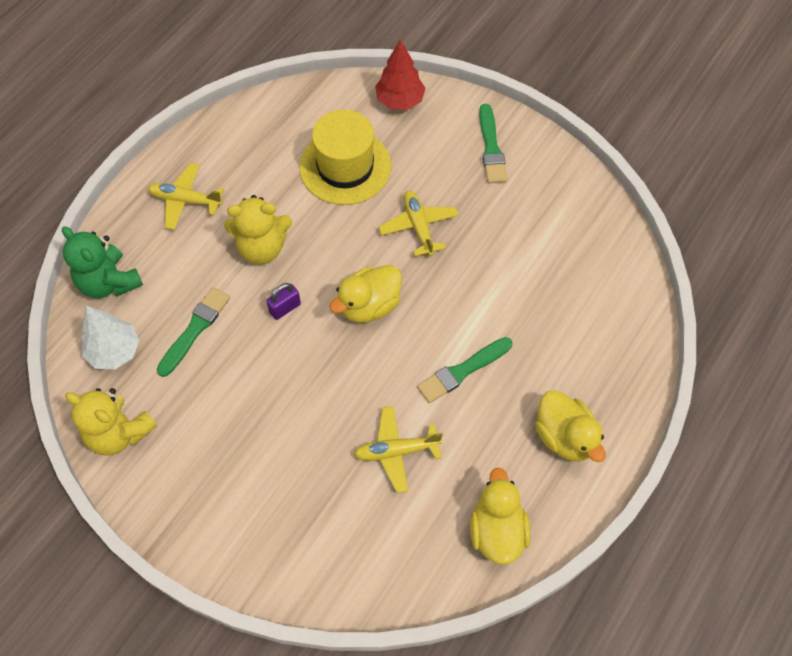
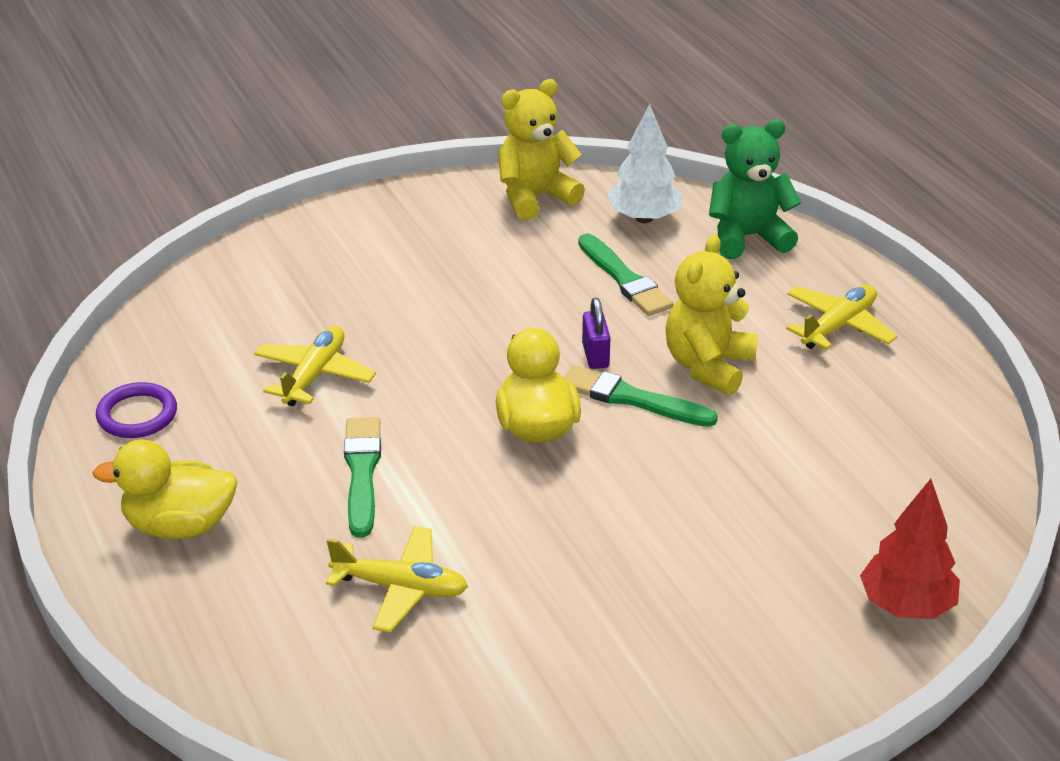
camera: 120 degrees right, 25 degrees down
yellow hat [299,109,391,205] -> none
yellow plane [379,190,458,256] -> yellow plane moved to [326,526,468,632]
yellow duck [470,468,530,565] -> purple ring [96,382,177,438]
green brush [479,104,507,183] -> green brush moved to [564,365,718,427]

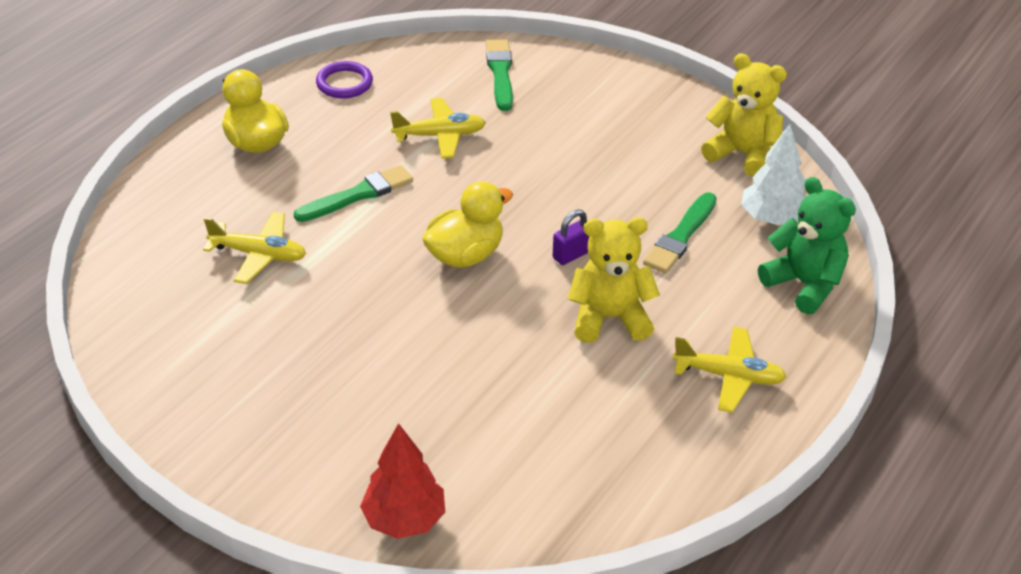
camera: 60 degrees right, 5 degrees up
yellow plane [326,526,468,632] -> yellow plane turned 60 degrees counterclockwise [203,212,306,284]
green brush [564,365,718,427] -> green brush moved to [486,39,513,111]

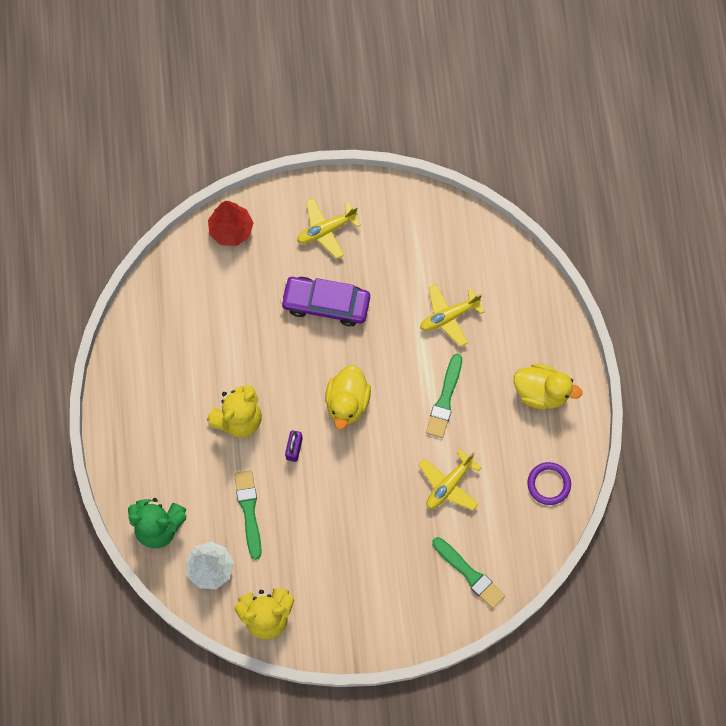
camera: 140 degrees right, 30 degrees up
yellow plane [673,327,787,413] -> yellow plane moved to [297,198,361,259]
none -> purple car [281,277,370,326]

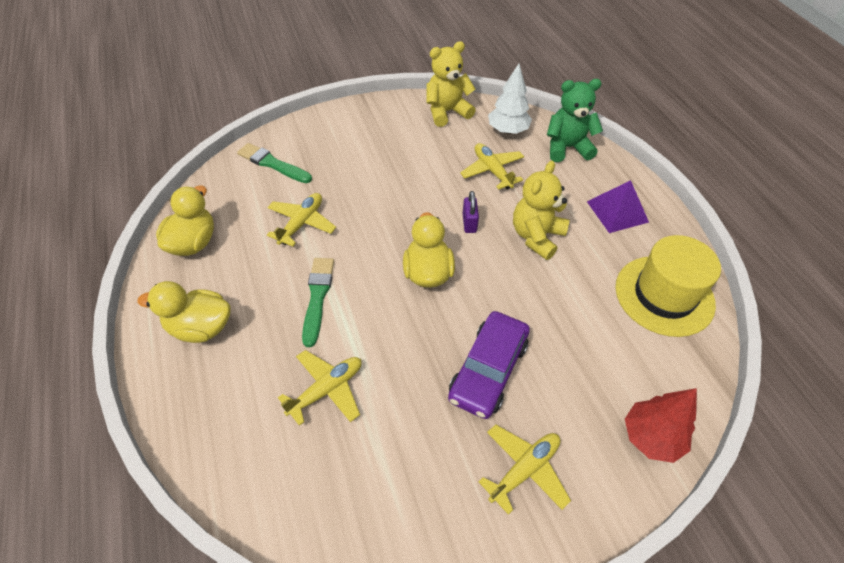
camera: 165 degrees right, 20 degrees down
green brush [234,470,262,560] -> yellow plane [460,143,524,189]
purple car [281,277,370,326] -> purple car turned 120 degrees clockwise [448,311,530,419]
purple ring [527,462,571,505] -> yellow duck [156,186,214,256]
none -> purple pyramid [587,180,649,233]
none -> yellow hat [615,235,721,337]

